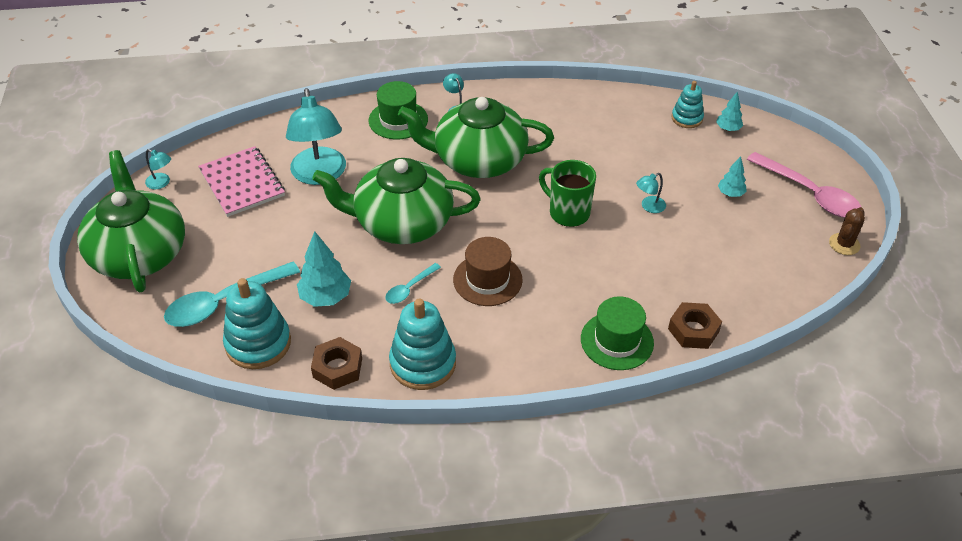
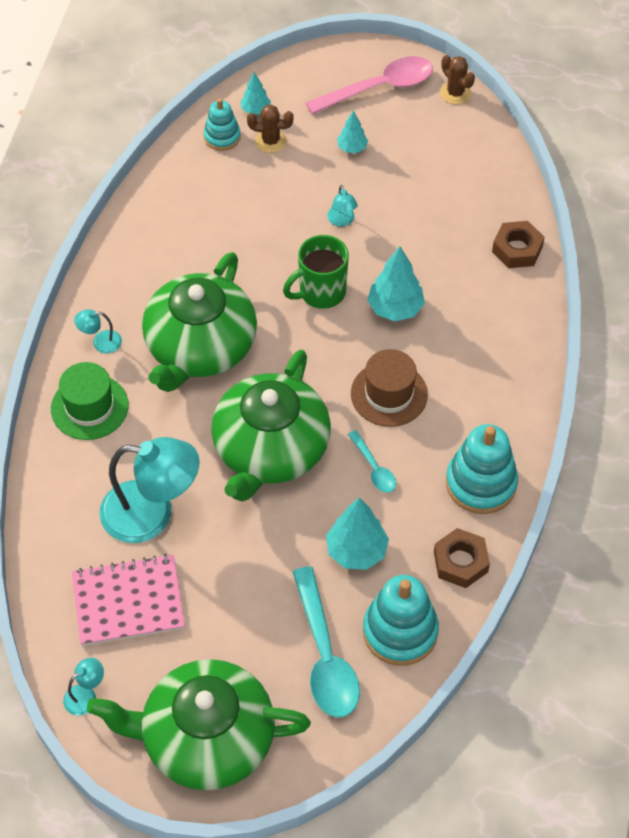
camera: 70 degrees left, 10 degrees up
green hat [581,296,654,370] -> none
none -> brown cactus [247,104,294,153]
none -> turquoise tree [367,247,425,321]

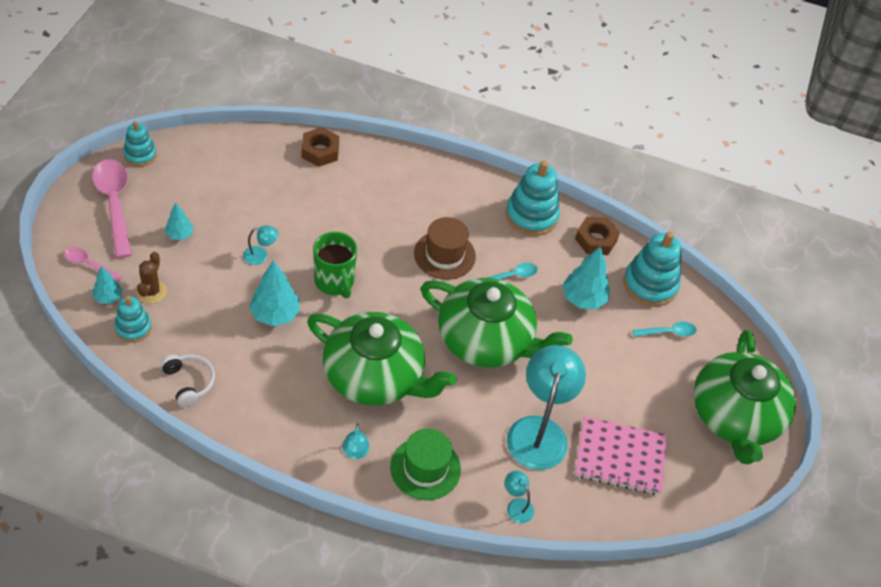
camera: 90 degrees left, 5 degrees down
turquoise lamp [63,658,104,716] -> turquoise lamp moved to [505,471,534,523]
pink notebook [72,554,185,646] -> pink notebook turned 75 degrees counterclockwise [575,416,667,495]
turquoise spoon [292,566,360,717] -> turquoise spoon [632,322,697,337], size x0.51
turquoise tree [367,247,425,321] -> turquoise tree moved to [249,260,300,326]
brown cactus [440,55,475,104] -> turquoise stacking toy [123,121,157,167]
none -> pink spoon [64,247,122,282]
none -> white headphones [161,354,215,407]

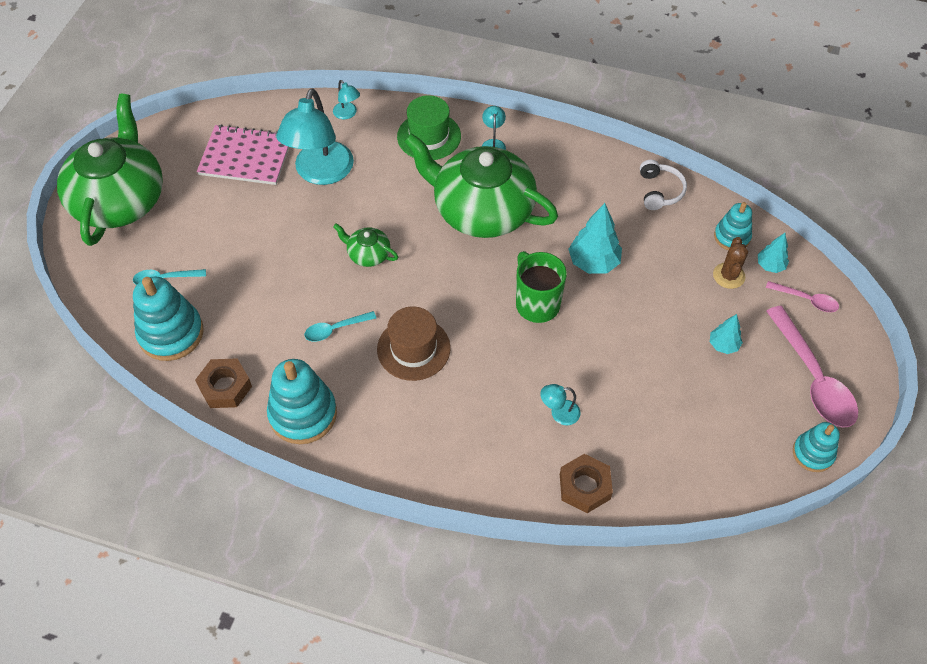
camera: 175 degrees left, 5 degrees up
white headphones [161,354,215,407] -> white headphones turned 150 degrees counterclockwise [640,160,687,210]
turquoise lamp [243,226,278,265] -> turquoise lamp moved to [540,384,580,425]
green teapot [421,278,573,367] -> green teapot [333,224,398,267], size x0.42
turquoise tree [562,246,610,309] -> none

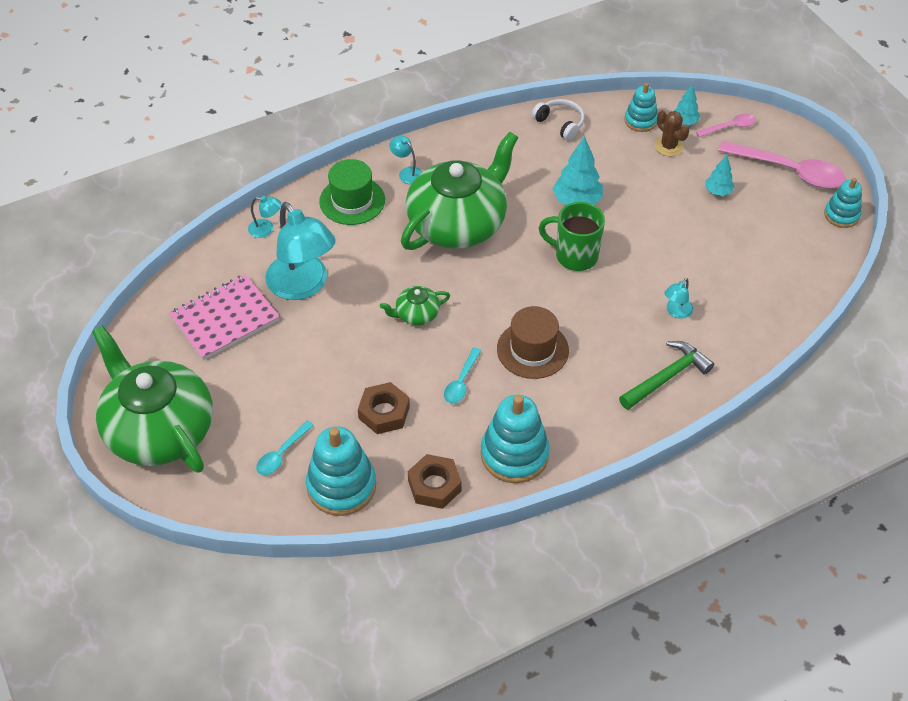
camera: 45 degrees left, 5 degrees down
green teapot [404,133,558,238] -> green teapot turned 150 degrees clockwise [401,132,518,250]
brown nut [560,454,613,513] -> brown nut moved to [358,382,410,434]
none -> green hammer [619,341,714,410]

